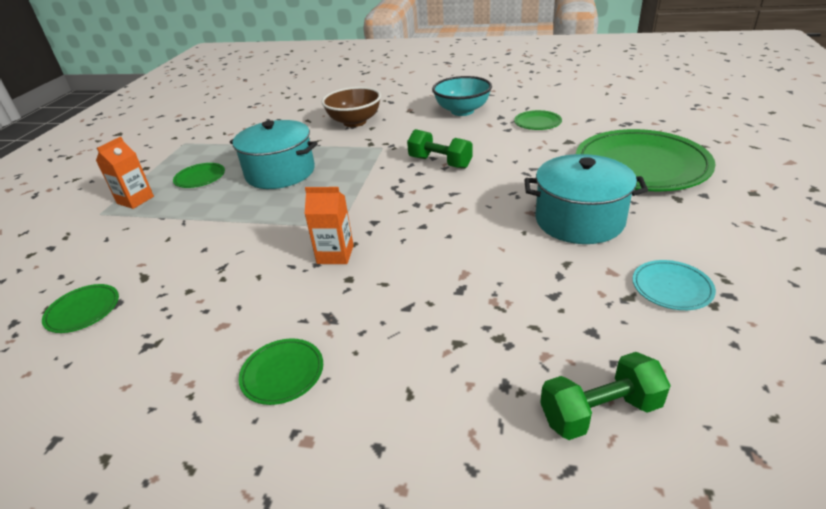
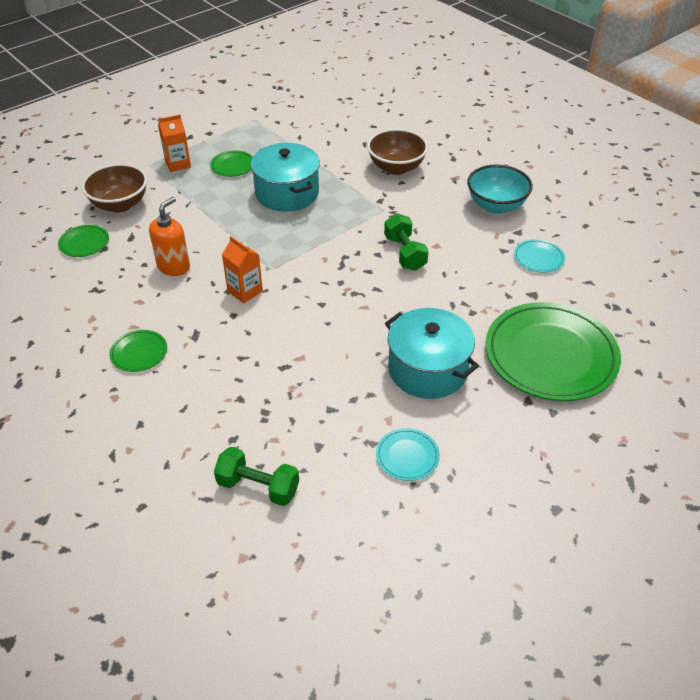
camera: 35 degrees right, 10 degrees up
green plate [514,110,562,130] -> turquoise plate [514,239,565,273]
none -> brown bowl [82,163,147,213]
none -> orange soap dispenser [149,197,190,276]

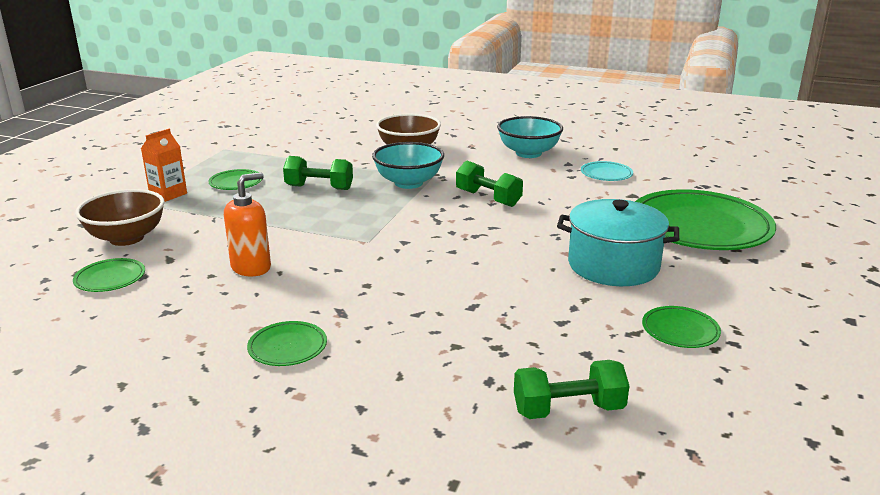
camera: 30 degrees left, 20 degrees down
orange soap dispenser [149,197,190,276] -> orange soap dispenser turned 45 degrees clockwise [224,172,271,277]
orange carton [222,236,263,303] -> none
turquoise pot [250,143,320,212] -> green dumbbell [283,156,353,190]
turquoise plate [376,428,440,481] -> green plate [642,306,721,348]
none -> turquoise bowl [372,142,444,189]

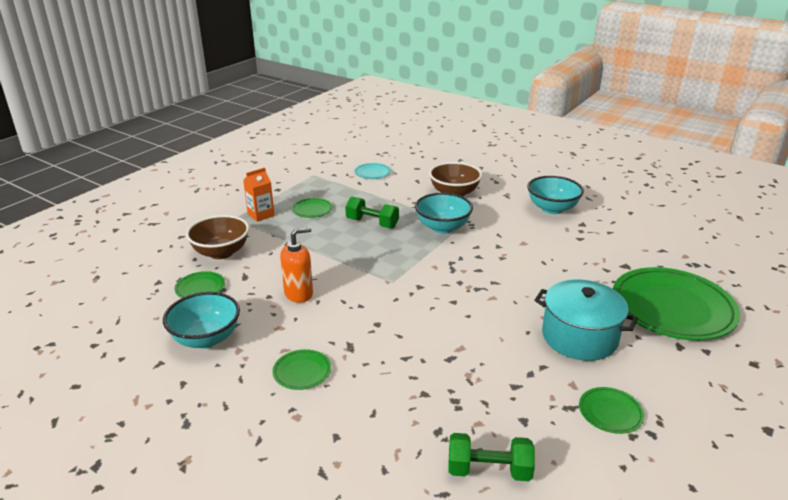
camera: 15 degrees right, 5 degrees up
green dumbbell [456,160,523,207] -> none
turquoise plate [581,161,633,181] -> turquoise plate moved to [354,163,391,179]
none -> turquoise bowl [163,292,240,348]

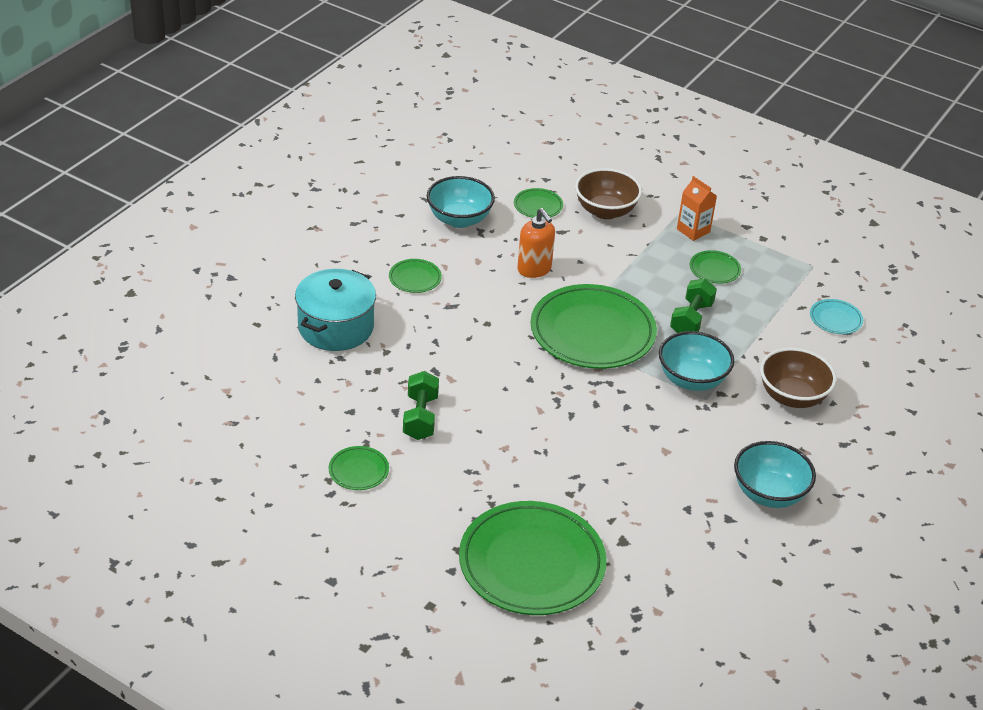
camera: 85 degrees right, 10 degrees up
green dumbbell [448,433,535,481] -> green dumbbell moved to [403,371,439,440]
turquoise pot [535,279,638,361] -> turquoise pot moved to [295,269,376,351]
none -> green plate [531,284,657,369]

